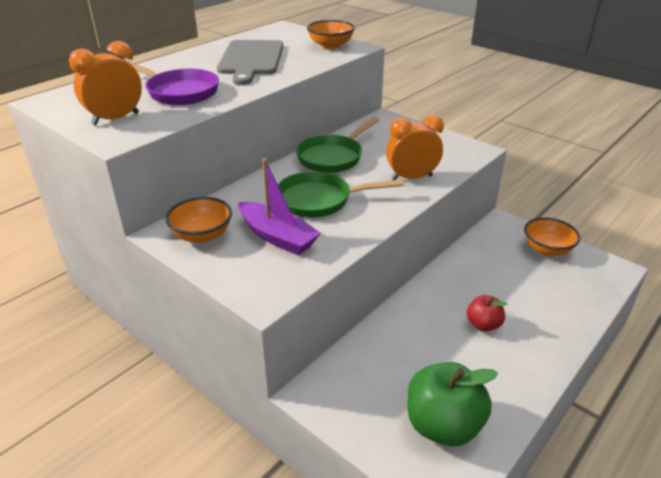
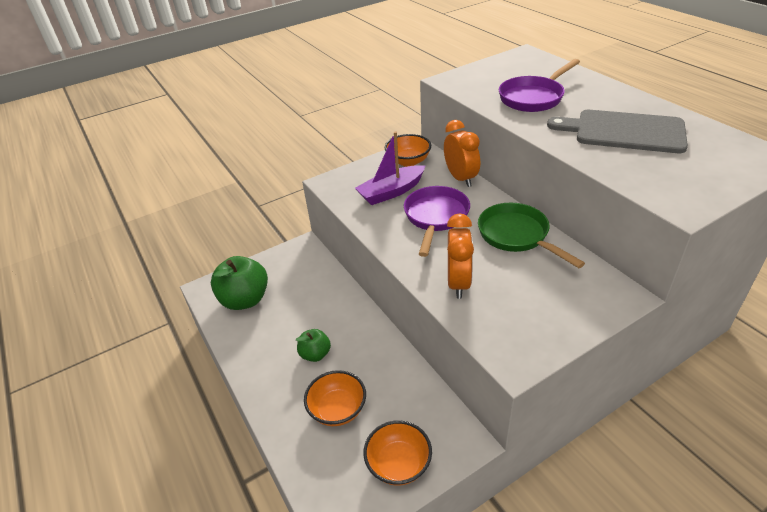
camera: 110 degrees right, 5 degrees up
orange clock [69,41,142,125] -> orange clock moved to [444,120,480,187]
green pan [278,171,404,217] -> purple pan [404,186,470,257]
orange bowl [307,20,355,49] -> orange bowl moved to [304,370,366,426]
red apple [467,295,507,331] -> green apple [296,329,331,362]

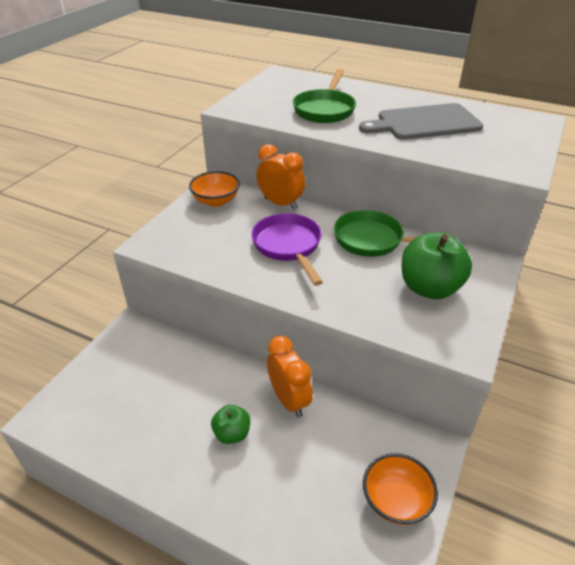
camera: 35 degrees left, 0 degrees up
green apple [211,256,268,310] -> green apple moved to [402,232,472,299]
orange bowl [304,370,366,426] -> none
purple boat [355,132,425,205] -> none
orange clock [447,213,474,299] -> orange clock moved to [267,335,313,418]
purple pan [499,59,580,112] -> green pan [293,69,356,123]

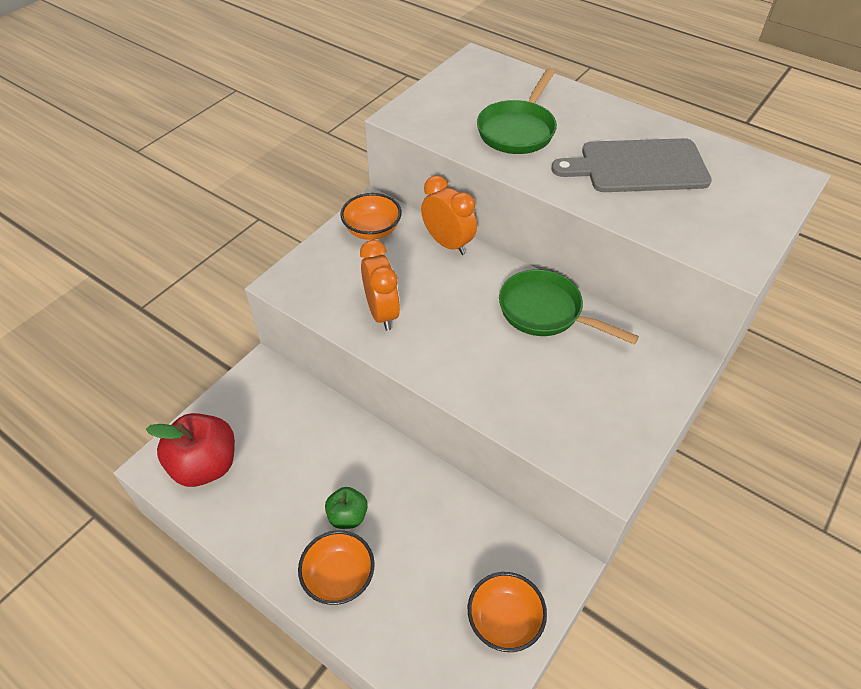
camera: 10 degrees right, 10 degrees up
purple pan [251,213,323,286] -> none
orange clock [267,335,313,418] -> orange clock moved to [360,240,400,331]
green apple [402,232,472,299] -> none
none -> red apple [146,413,235,487]
none -> orange bowl [298,530,375,605]

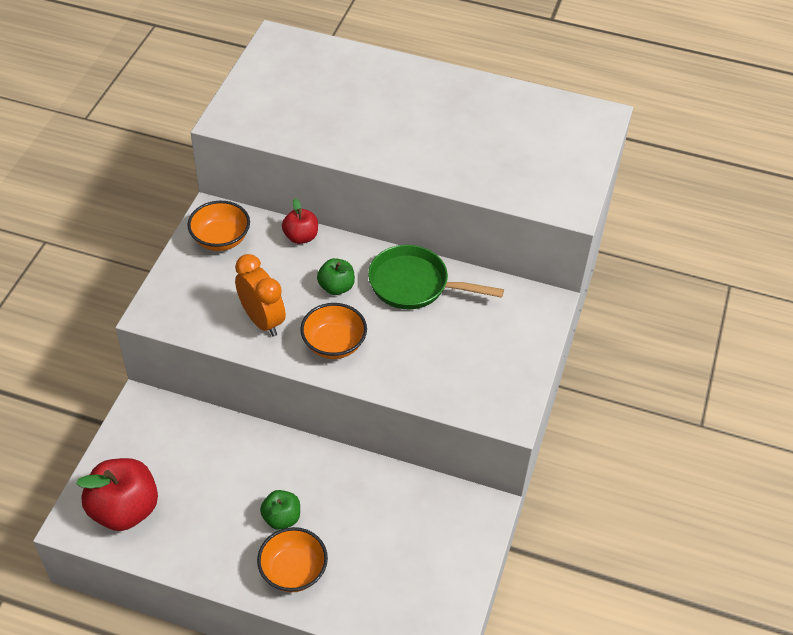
camera: 20 degrees left, 0 degrees up
orange clock [421,175,477,255] -> red apple [282,198,318,244]
orange bowl [468,572,547,652] -> orange bowl moved to [300,303,367,359]
green pan [477,68,557,154] -> none
grey cutting board [551,138,712,192] -> none
none -> green apple [317,258,355,295]

